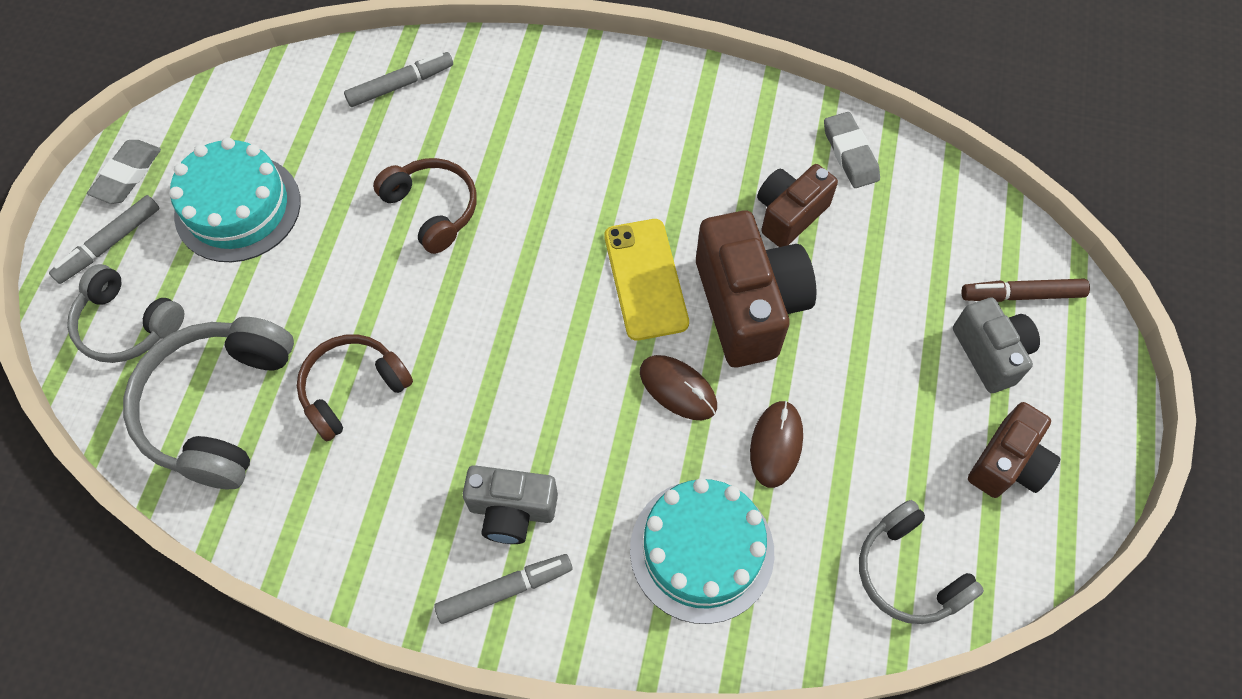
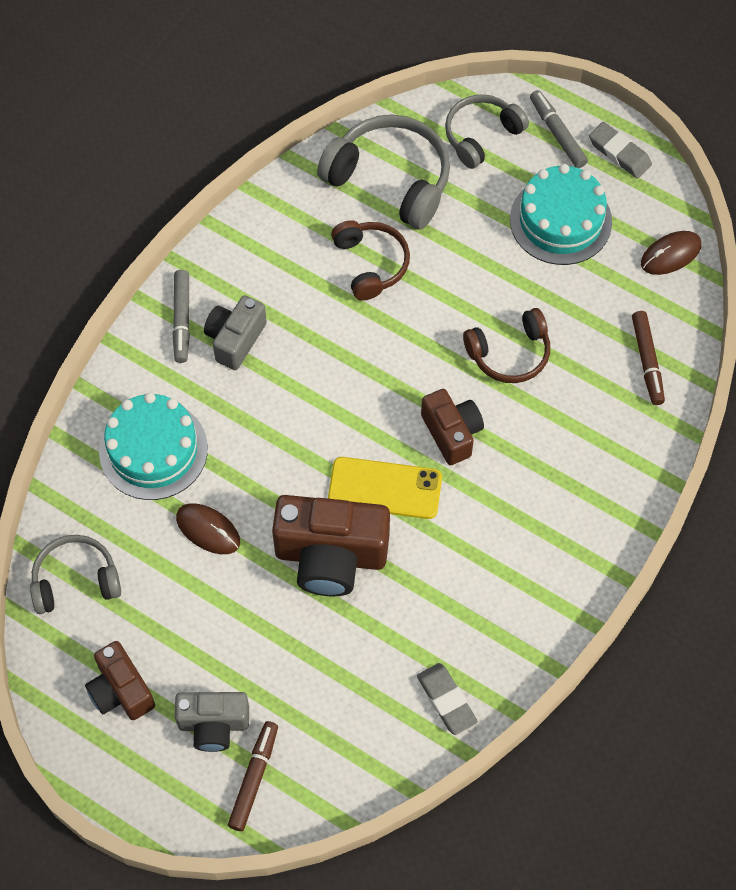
camera: 110 degrees right, 0 degrees up
grey marker [344,52,453,107] -> brown marker [632,311,665,405]
brown mouse [640,355,717,420] -> brown mouse moved to [641,231,701,275]
brown camera [757,164,838,247] -> brown camera moved to [421,389,484,465]
grey eraser [824,112,880,188] -> grey eraser turned 60 degrees clockwise [417,663,478,735]

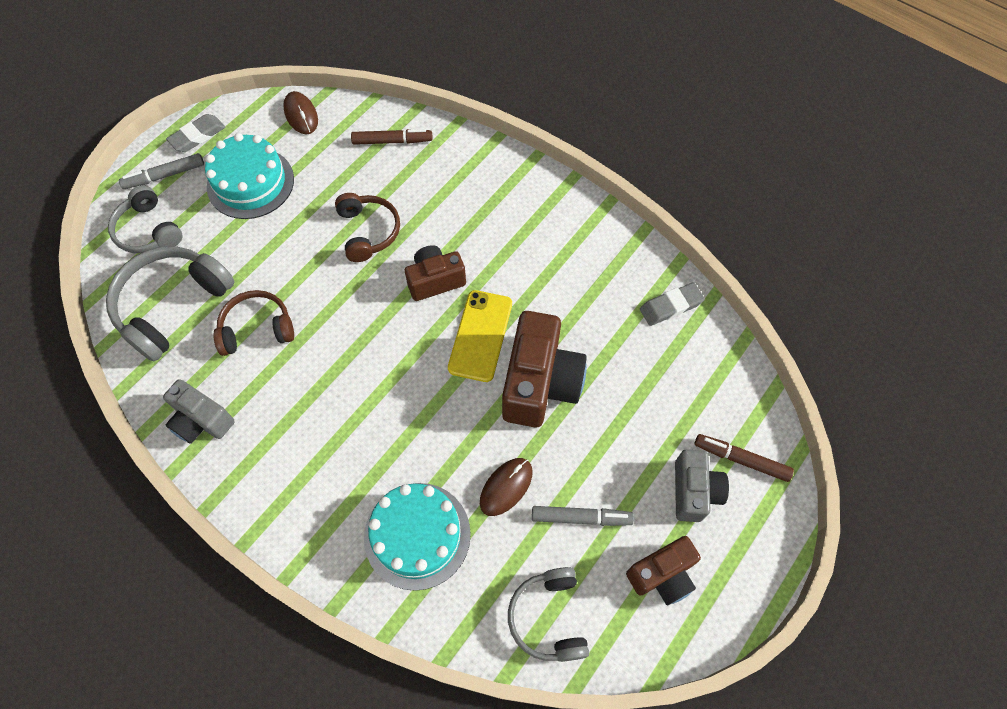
camera: 85 degrees left, 0 degrees up
grey marker [173,270,190,363] -> grey marker moved to [532,506,634,526]
grey camera [204,295,267,370] -> grey camera moved to [163,379,235,444]

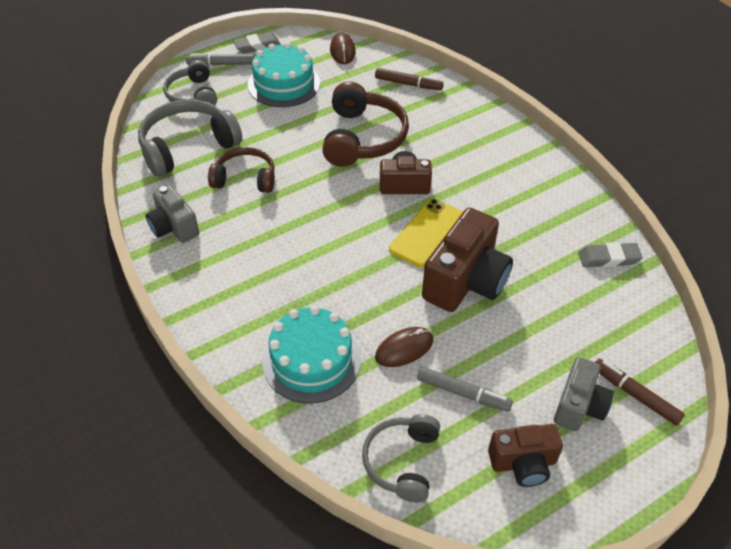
camera: 20 degrees right, 15 degrees down
brown headphones [335,193,400,262] -> brown headphones [322,82,409,167], size x1.56

